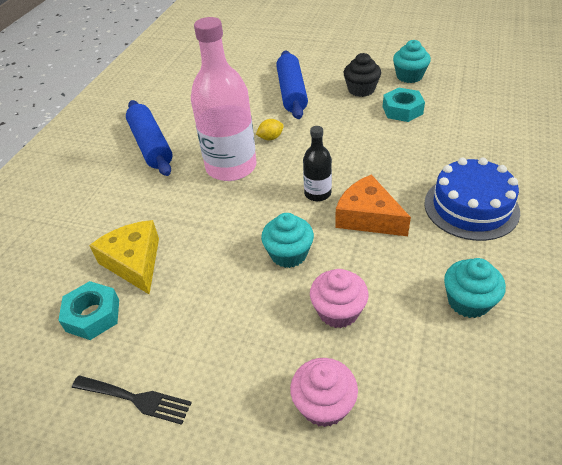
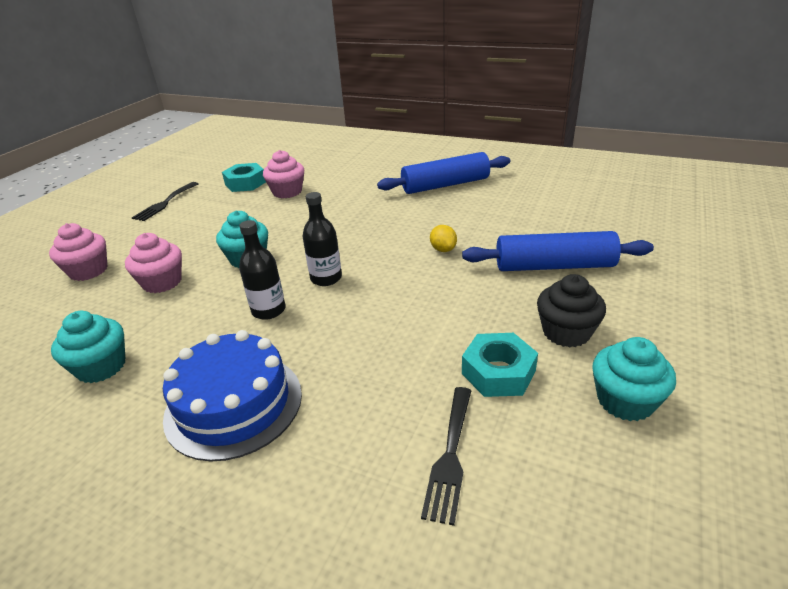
camera: 95 degrees right, 10 degrees down
yellow cheese [89,220,159,294] -> pink cupcake [263,150,304,198]
pink bottle [191,17,257,181] -> none
orange cheese [335,174,411,236] -> black bottle [239,220,286,320]
none -> black fork [421,387,471,526]

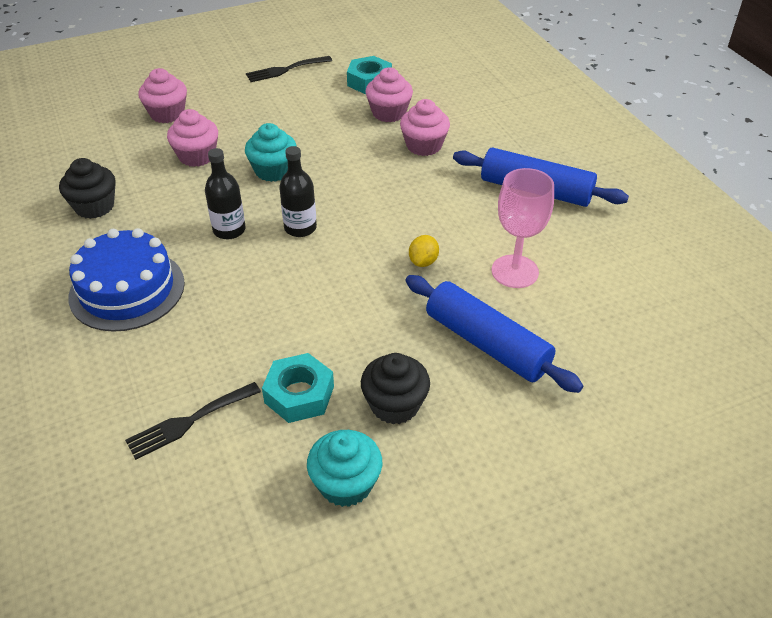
camera: 40 degrees right, 10 degrees up
turquoise cupcake [51,311,125,383] -> black cupcake [59,158,116,219]
none -> pink cupcake [400,99,450,156]
none -> pink goblet [492,168,554,288]

